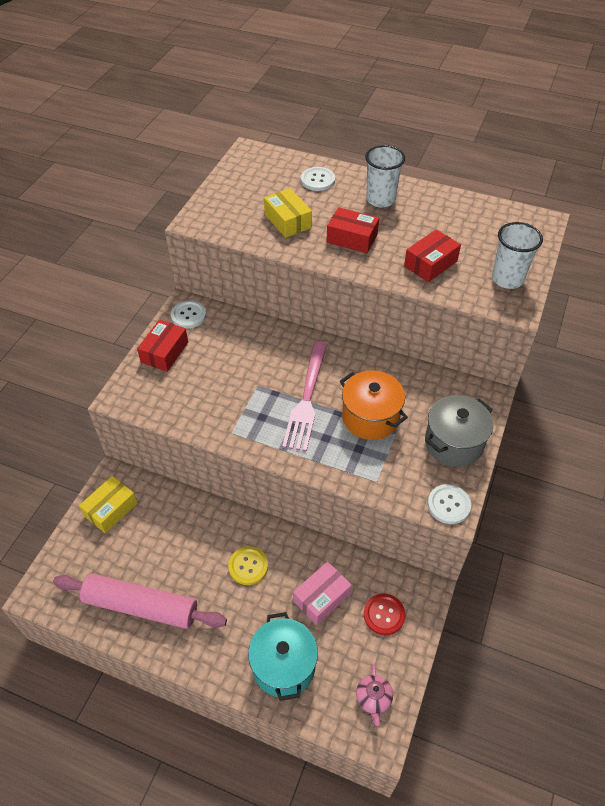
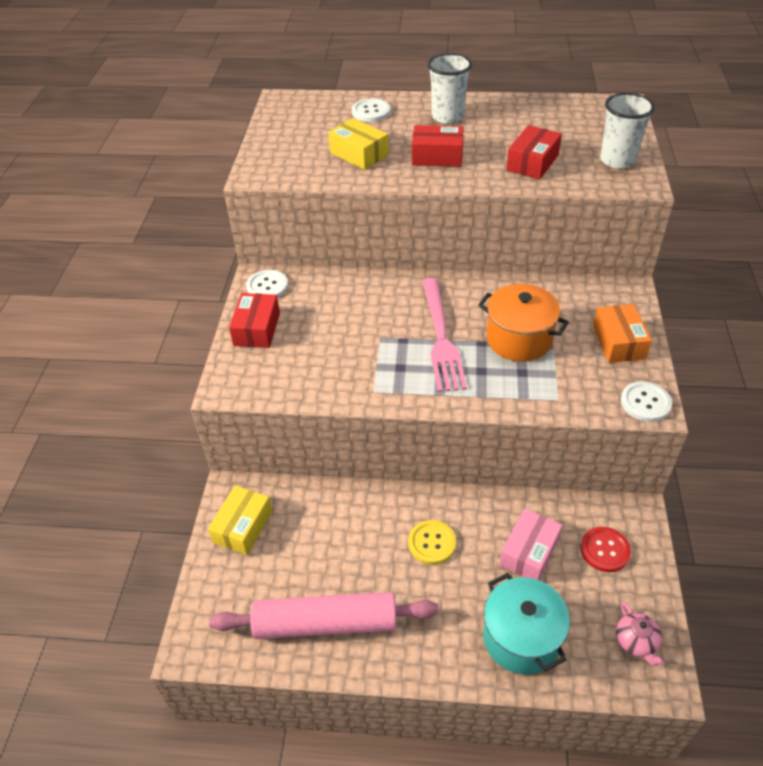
camera: 15 degrees left, 5 degrees down
grey pot [425,395,493,467] -> orange box [593,304,652,363]

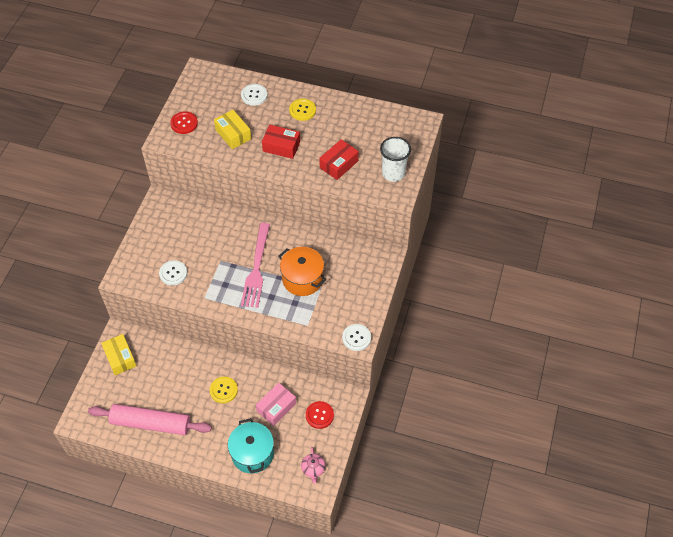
camera: 10 degrees right, 10 degrees up
yellow box [208,486,272,555] -> yellow box turned 60 degrees counterclockwise [101,334,137,375]
red box [229,293,280,348] -> none
white button [246,270,288,298] -> white button moved to [159,260,187,286]
white cup [428,53,472,124] -> yellow button [289,99,316,121]
orange box [593,304,652,363] -> none
none -> red button [170,111,198,134]

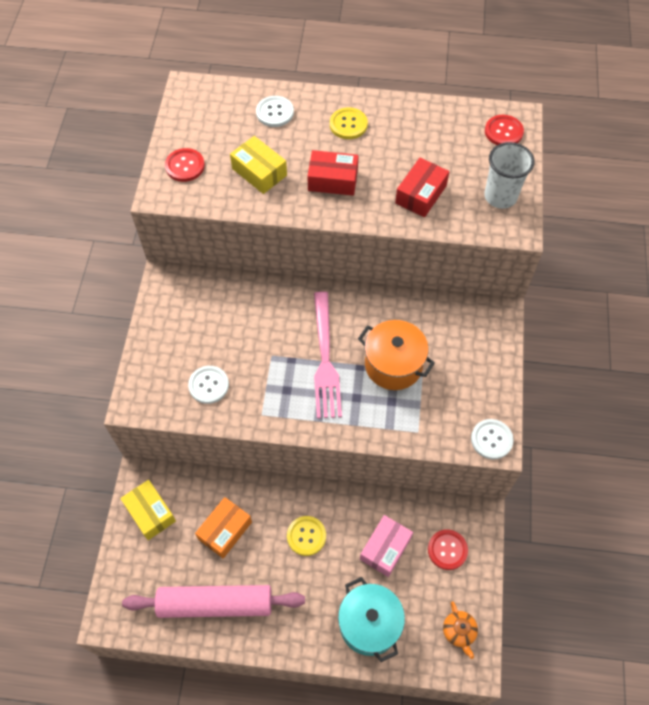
camera: 10 degrees left, 5 degrees up
pink teapot [301,447,325,484] -> orange teapot [443,601,478,659]
none -> orange box [195,497,252,558]
none -> red button [485,115,524,145]

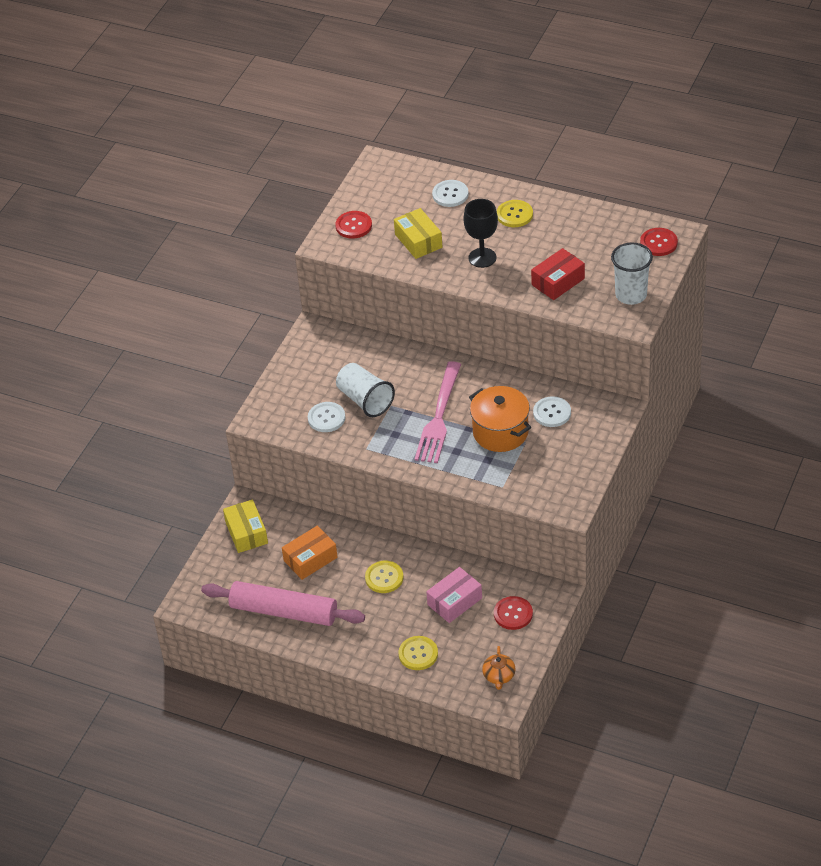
camera: 20 degrees right, 15 degrees down
red box [307,150,358,196] -> black goblet [463,199,498,268]
turquoise pot [338,577,405,662] -> yellow button [398,636,438,670]
white button [471,419,514,459] -> white button moved to [533,396,571,427]
none -> white cup [336,363,395,417]

